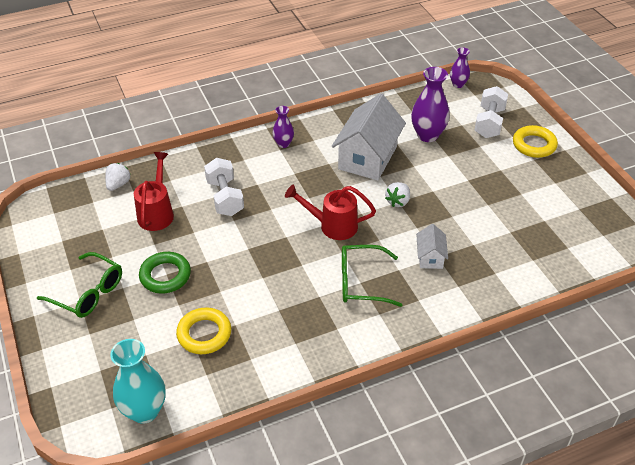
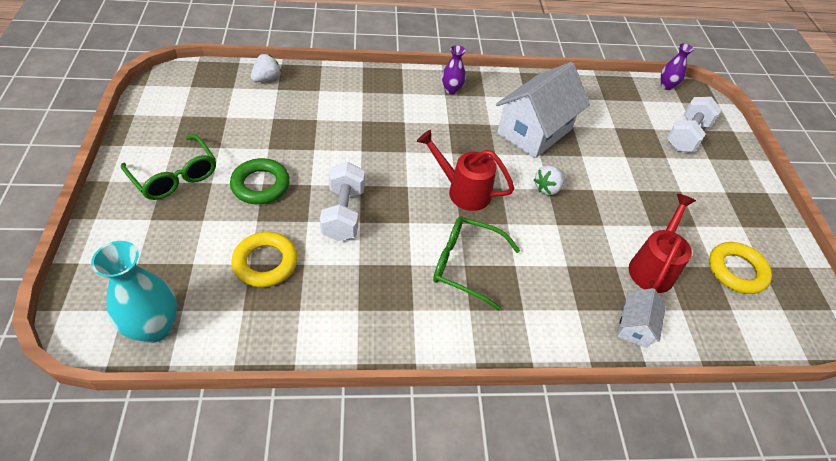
camera: 15 degrees right, 5 degrees up
red watering can [134,152,174,231] -> red watering can moved to [629,194,696,293]
white dumbbell [204,158,244,216] -> white dumbbell moved to [320,162,365,241]
purple vase [411,67,450,142] -> none
white house [416,224,448,269] -> white house moved to [617,288,666,348]
yellow ring [513,125,558,158] -> yellow ring moved to [709,242,772,294]

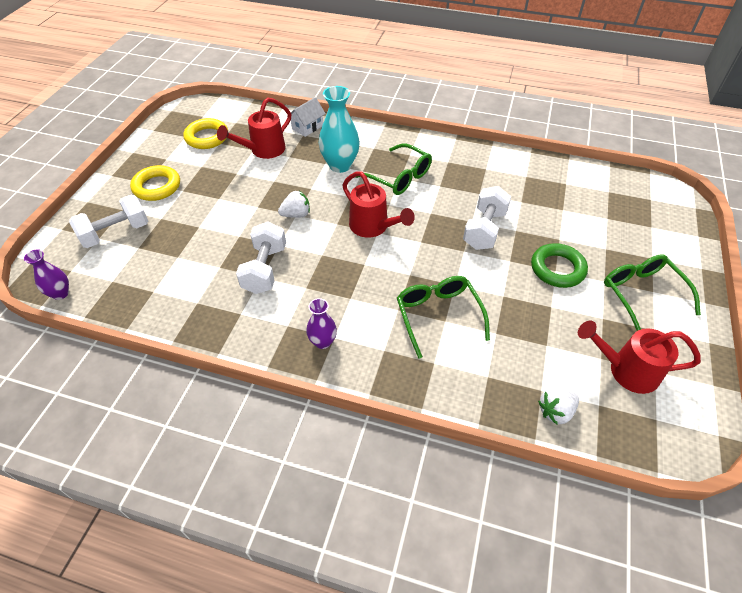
camera: 155 degrees left, 0 degrees up
turquoise vase [91,241,177,343] -> turquoise vase moved to [319,86,360,173]
yellow ring [231,232,298,287] -> yellow ring moved to [130,165,180,201]
white house [496,62,590,158] -> white dumbbell [236,222,286,294]
none -> green glasses [397,276,490,359]
none -> red watering can [578,321,701,394]

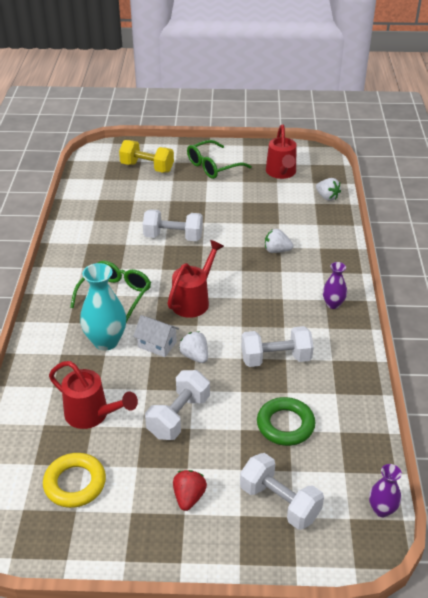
camera: 105 degrees left, 10 degrees down
yellow ring [130,165,180,201] -> red strawberry [173,470,207,511]
white house [287,97,326,137] -> white house moved to [133,315,179,357]
green glasses [397,276,490,359] -> white strawberry [265,229,294,253]
green ring [531,243,588,288] -> green ring moved to [257,397,315,446]
none -> yellow dumbbell [119,140,174,173]
none -> white dumbbell [145,370,210,440]

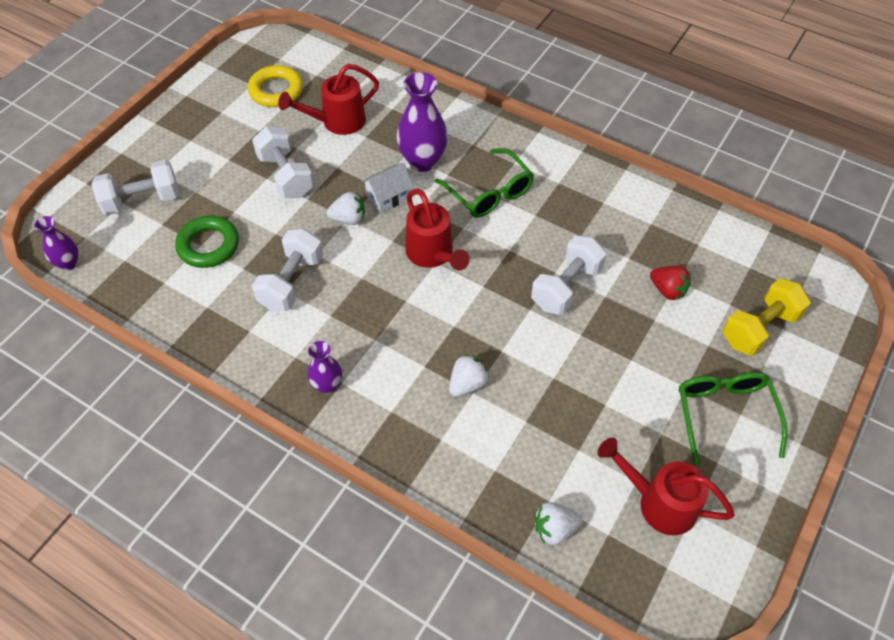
camera: 120 degrees right, 15 degrees up
turquoise vase [80,263,126,351] -> purple vase [396,72,448,172]
red strawberry [173,470,207,511] -> red strawberry moved to [650,266,691,300]

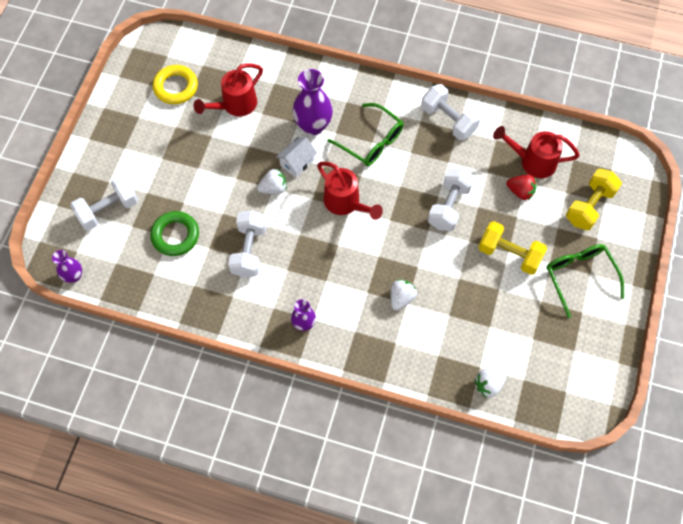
camera: 15 degrees left, 10 degrees up
white dumbbell [252,127,314,198] -> white dumbbell moved to [421,84,480,140]
red watering can [598,438,735,535] -> red watering can moved to [493,126,580,178]
none -> yellow dumbbell [478,221,547,275]

